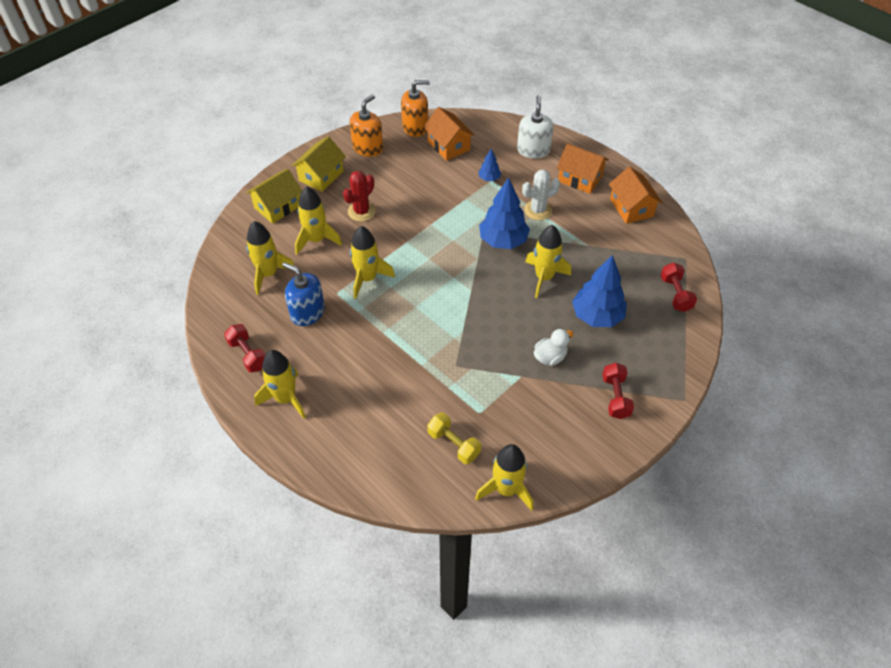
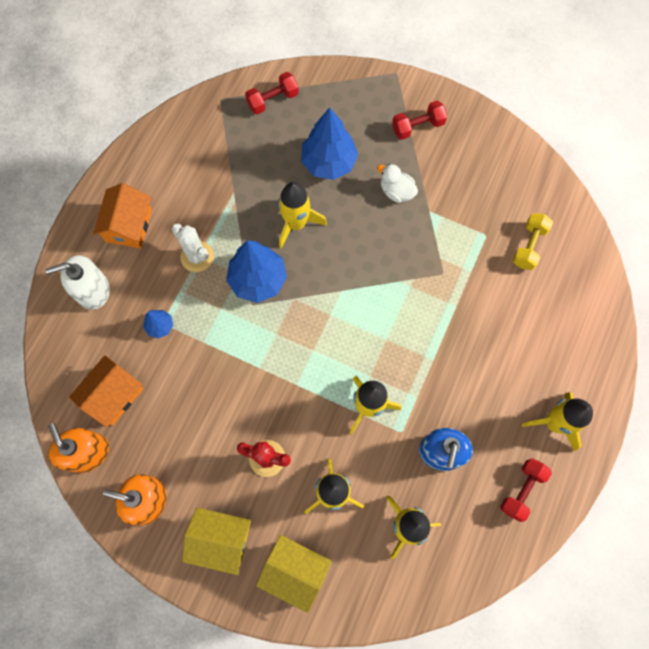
camera: 110 degrees left, 20 degrees up
yellow rocket [475,444,533,511] -> none
orange house [609,167,663,224] -> none

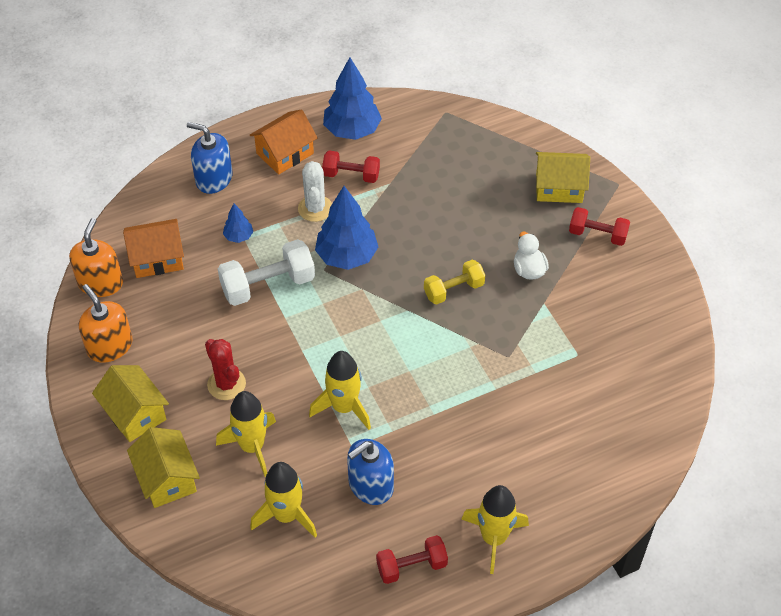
camera: 40 degrees right, 20 degrees down
white soap dispenser [46,255,110,310] -> blue soap dispenser [187,122,233,194]
red dumbbell [245,72,299,115] -> red dumbbell moved to [322,150,380,183]
yellow rocket [278,182,327,249] -> none
blue tree [301,107,358,180] -> blue tree moved to [323,57,382,140]
yellow dumbbell [512,213,553,270] -> yellow dumbbell moved to [424,260,485,305]
none -> white dumbbell [218,239,315,306]
none -> yellow house [536,152,590,203]

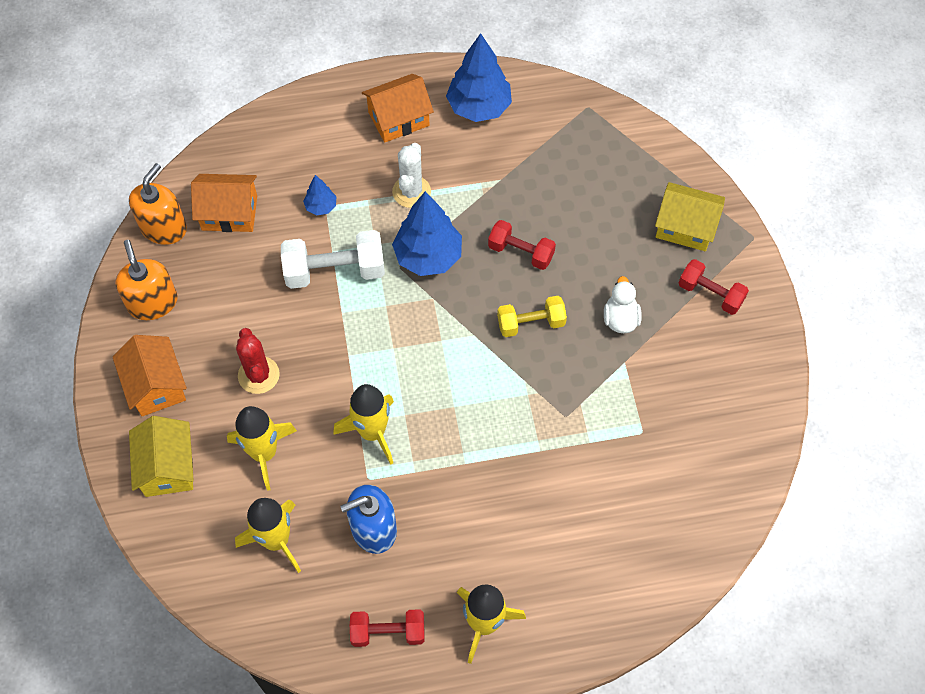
camera: 15 degrees right, 10 degrees up
yellow house [92,365,169,442] -> orange house [113,335,187,416]
blue soap dispenser [187,122,233,194] -> none
red dumbbell [322,150,380,183] -> red dumbbell moved to [488,220,556,270]

